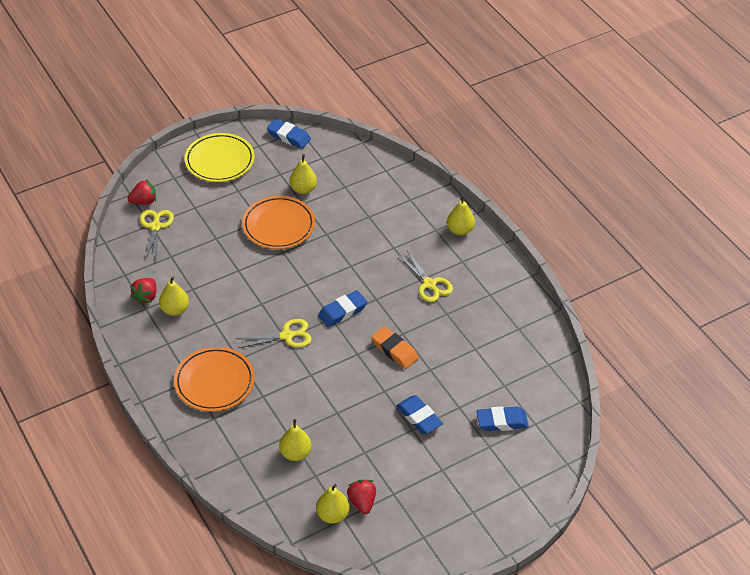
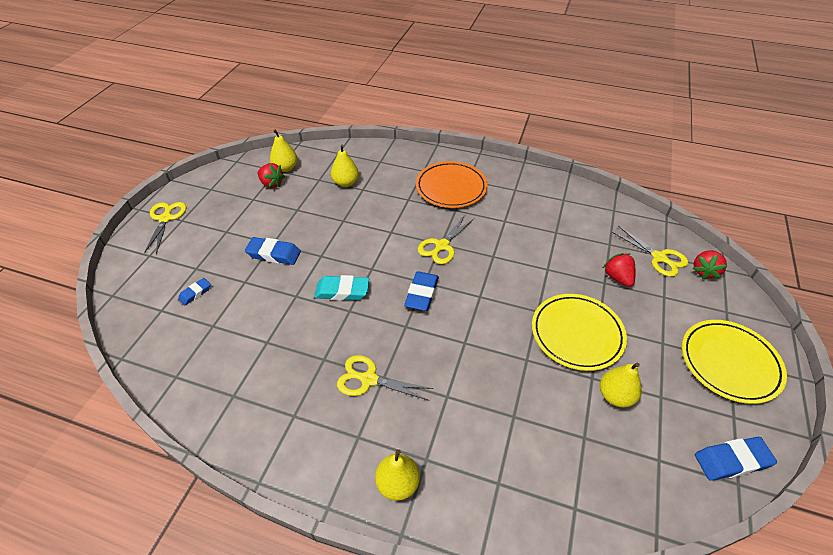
camera: 140 degrees right, 0 degrees up
red strawberry [130,278,156,305] -> red strawberry moved to [603,253,636,287]
yellow pear [159,277,189,316] -> none
orange plate [242,196,315,249] -> yellow plate [532,294,627,371]
orange eraser [371,326,419,369] -> turquoise eraser [314,275,369,301]
blue eraser [476,406,529,431] -> blue eraser [178,278,211,305], size x0.59
none -> yellow scissors [144,202,186,254]

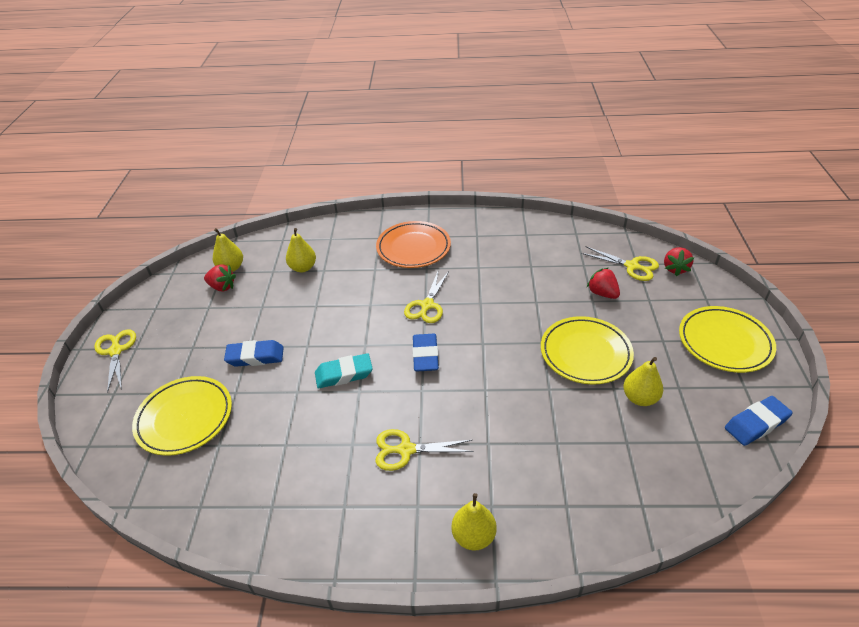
camera: 15 degrees left, 5 degrees down
blue eraser [178,278,211,305] -> yellow plate [132,376,232,456]

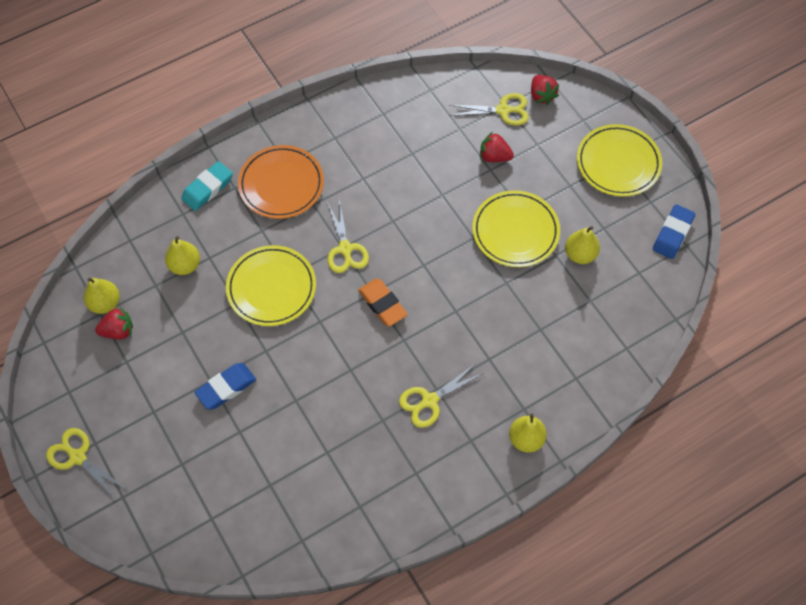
camera: 35 degrees left, 20 degrees up
yellow plate [132,376,232,456] -> yellow plate moved to [226,245,316,326]
turquoise eraser [315,353,373,388] -> turquoise eraser moved to [181,161,233,211]
blue eraser [412,334,439,371] -> orange eraser [358,278,408,326]

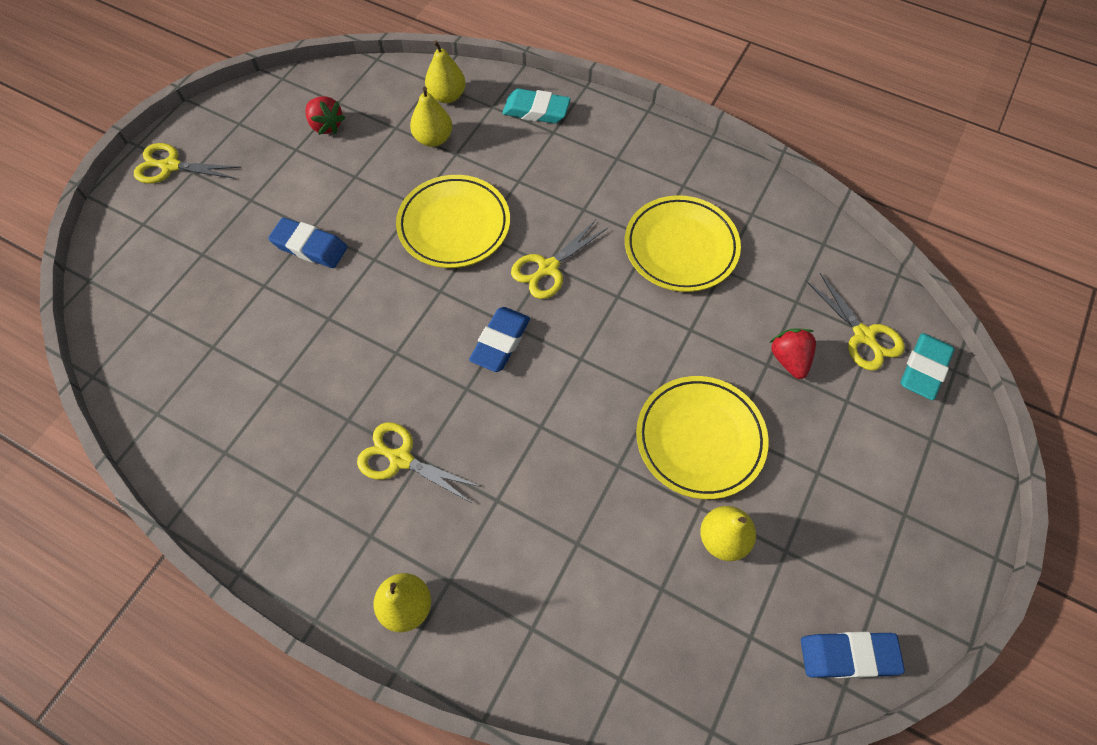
camera: 60 degrees right, 0 degrees up
yellow scissors [46,428,127,499] -> yellow scissors turned 90 degrees counterclockwise [134,143,241,184]
yellow pear [84,278,120,314] -> yellow pear moved to [425,40,466,103]
orange plate [238,145,324,219] -> none
orange eraser [358,278,408,326] -> blue eraser [469,307,530,372]
red strawberry [531,75,559,105] -> turquoise eraser [901,333,954,400]
yellow plate [577,124,662,197] -> yellow plate moved to [625,195,741,292]

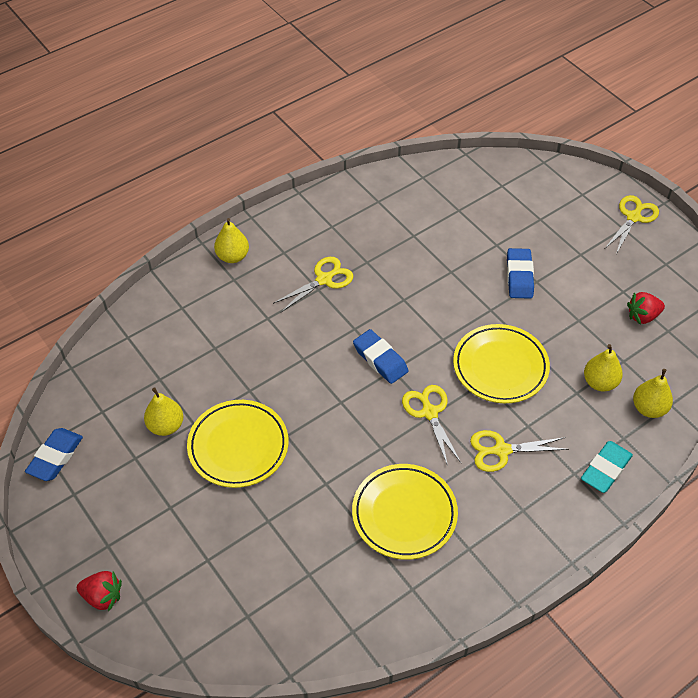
camera: 115 degrees right, 10 degrees down
blue eraser [268,218,347,268] -> blue eraser turned 45 degrees counterclockwise [507,248,534,299]
red strawberry [769,329,816,379] -> red strawberry moved to [77,571,122,612]
yellow scissors [806,273,904,371] -> yellow scissors moved to [470,430,569,472]
turquoise eraser [901,333,954,400] -> none

